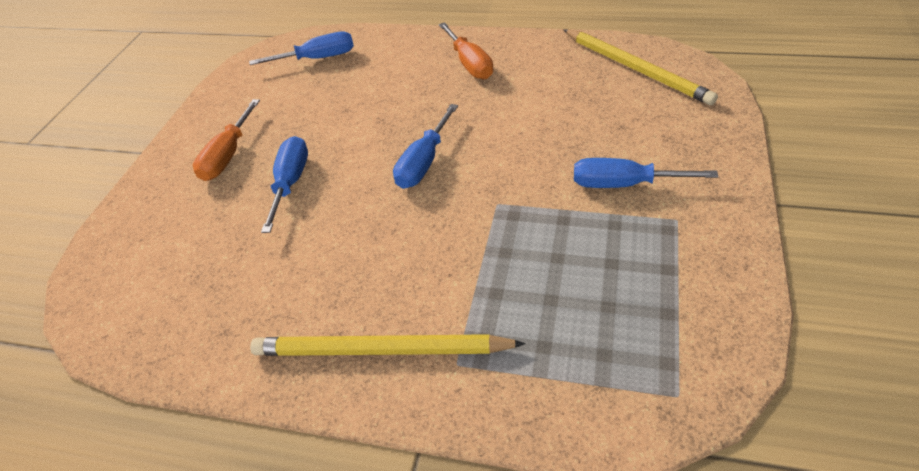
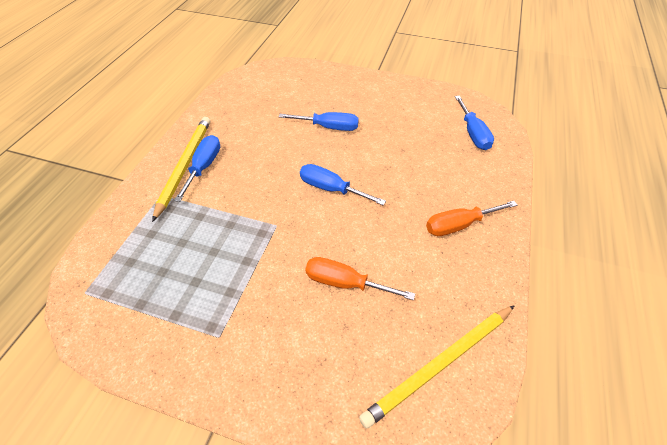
camera: 90 degrees right, 5 degrees up
orange screwdriver [193,99,260,181] -> orange screwdriver moved to [305,257,415,300]
blue screwdriver [574,158,718,188] -> blue screwdriver moved to [174,135,220,202]

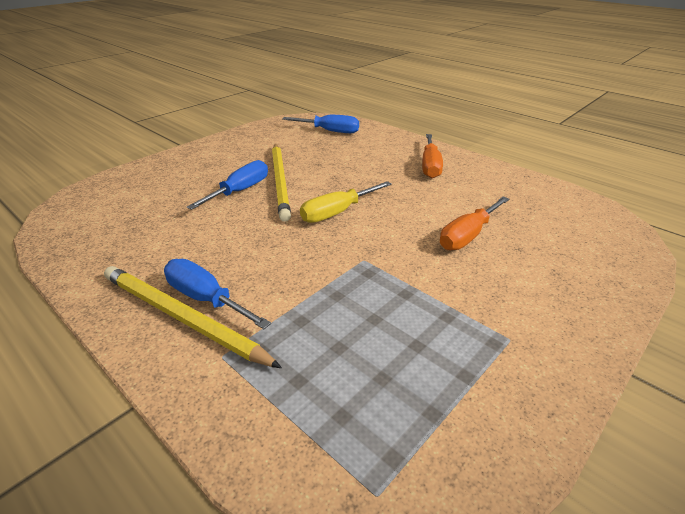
camera: 65 degrees left, 15 degrees down
blue screwdriver [300,164,386,206] -> yellow screwdriver [300,181,392,223]
yellow pencil [359,305,515,429] -> yellow pencil moved to [272,143,291,222]

